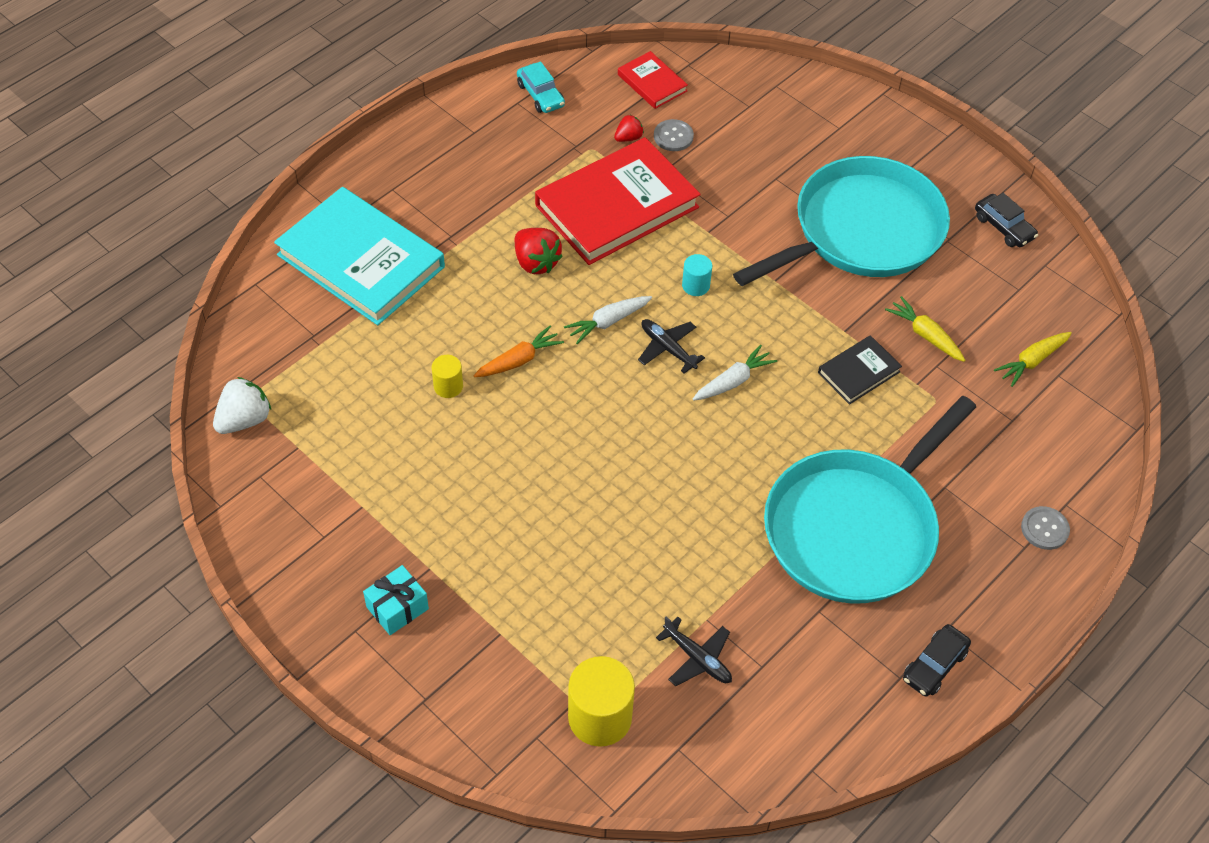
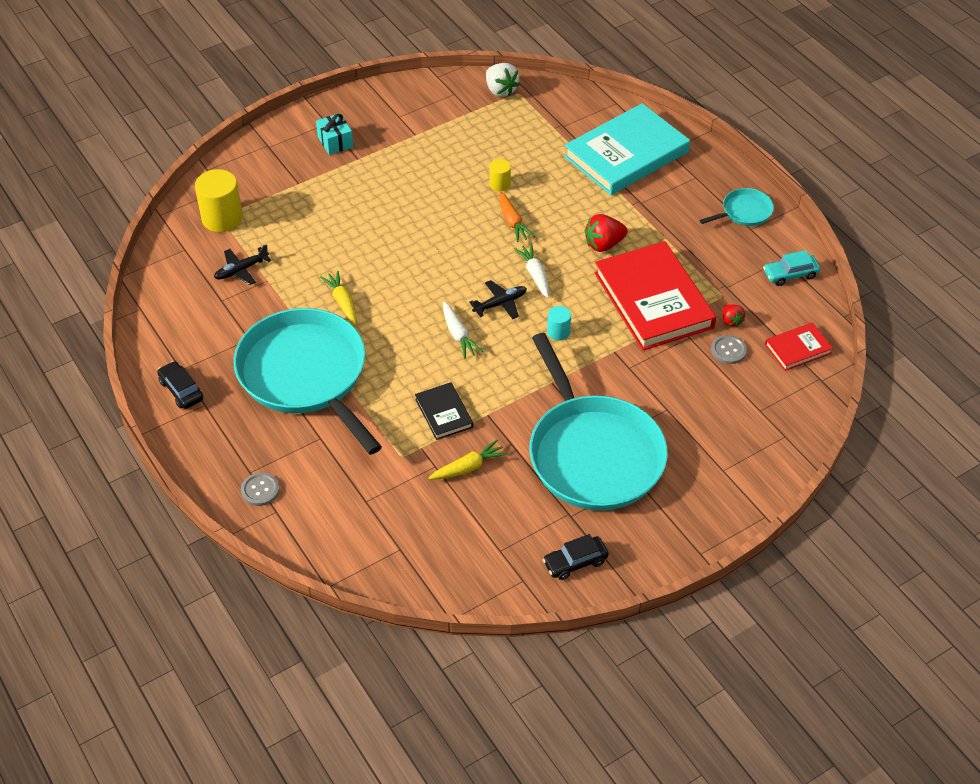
camera: 105 degrees right, 5 degrees down
yellow carrot [994,332,1072,387] -> yellow carrot moved to [320,271,357,326]
none -> turquoise pan [699,188,774,226]

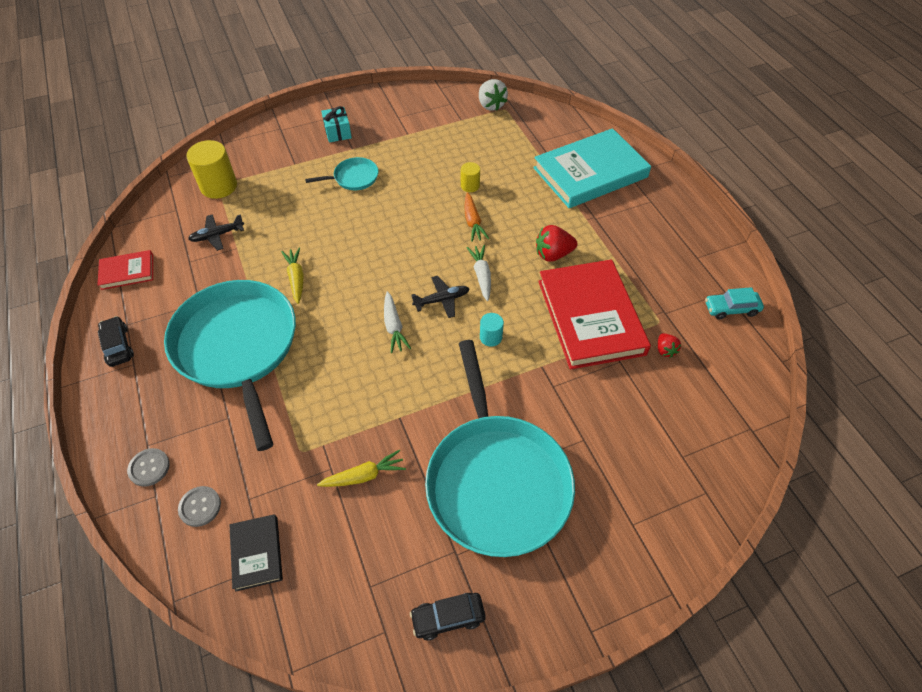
camera: 10 degrees right, 5 degrees up
black book [415,382,473,440] -> black book moved to [230,514,283,592]
turquoise pan [699,188,774,226] -> turquoise pan moved to [305,157,379,190]
grey button [711,335,747,364] -> grey button moved to [178,486,221,527]
red book [765,322,833,371] -> red book moved to [98,250,153,290]

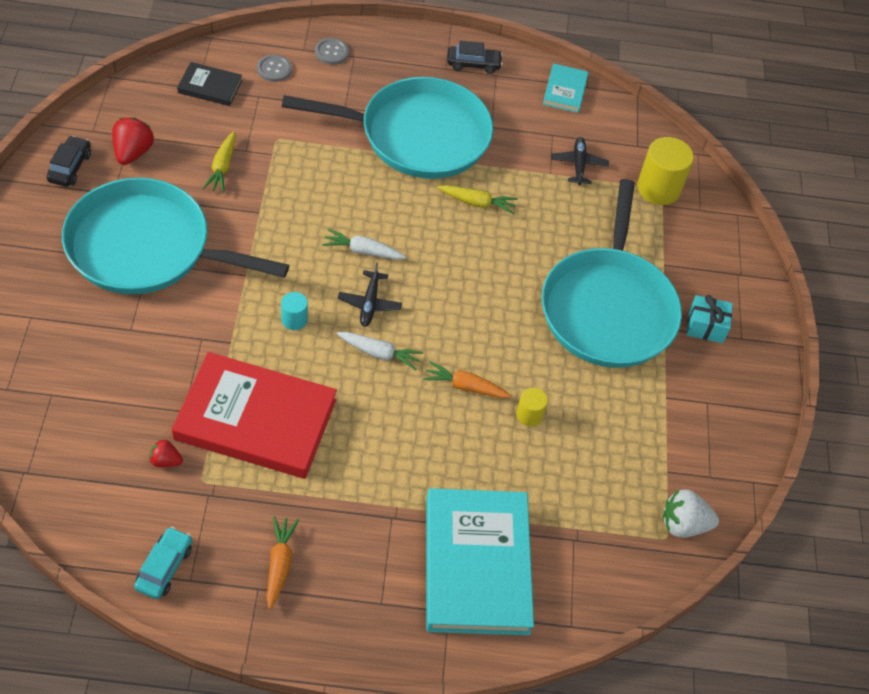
camera: 110 degrees right, 0 degrees up
red book [98,250,153,290] -> turquoise book [543,63,589,113]
turquoise pan [305,157,379,190] -> turquoise pan [542,179,682,368], size x2.37
red strawberry [536,225,578,262] -> red strawberry moved to [112,117,154,165]
none -> orange carrot [267,516,299,609]

